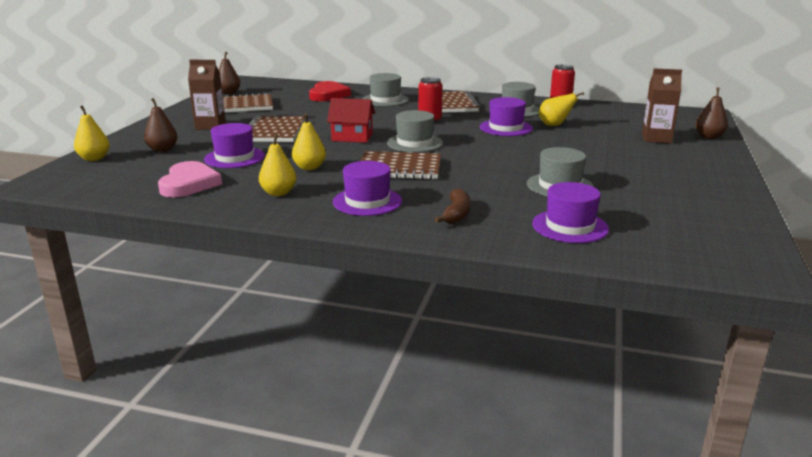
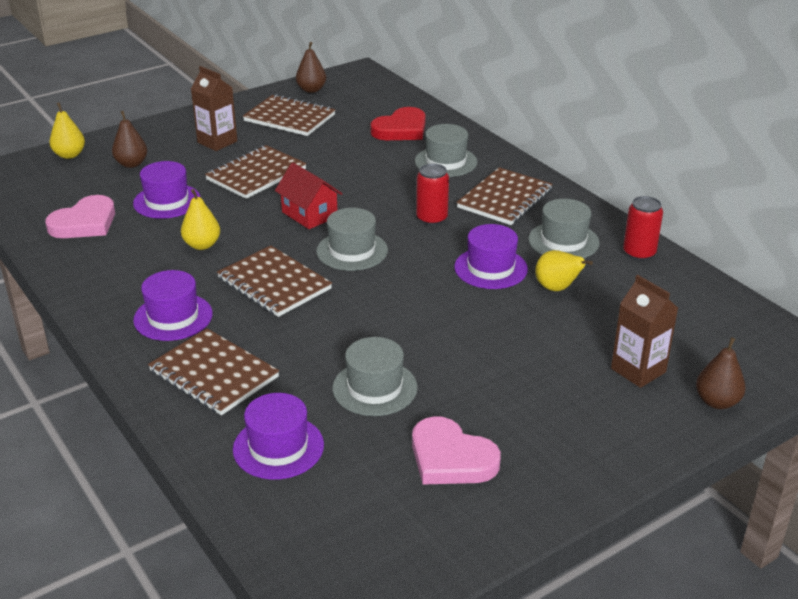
camera: 40 degrees right, 10 degrees up
yellow pear [259,134,296,196] -> none
brown banana [435,188,471,224] -> brown notebook [148,328,279,415]
none -> pink heart [412,416,501,484]

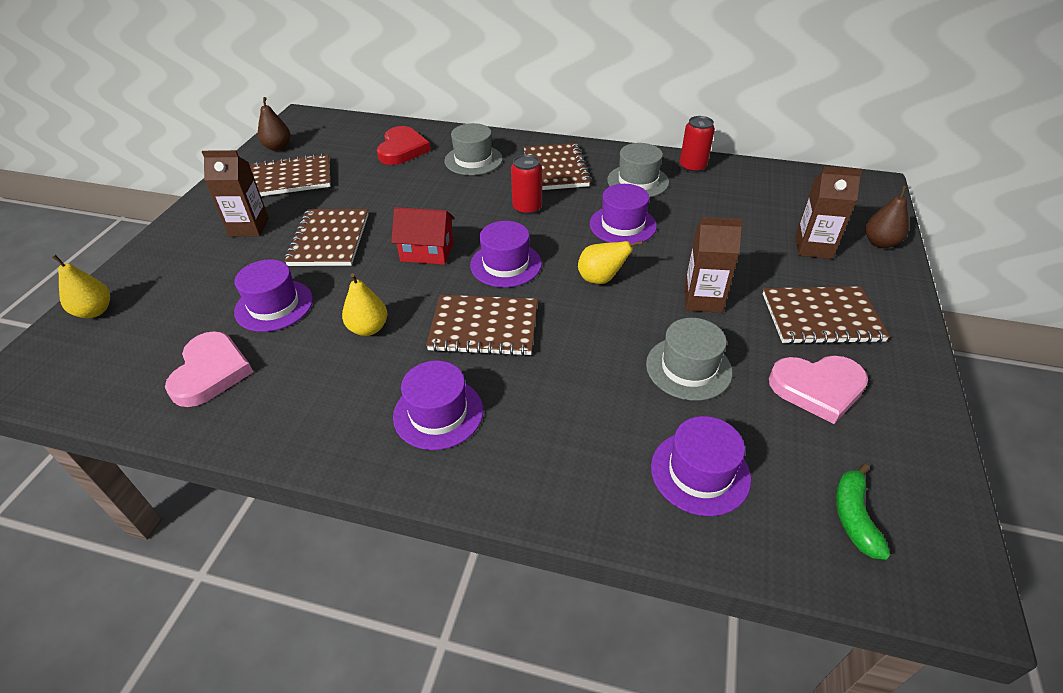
camera: 40 degrees left, 10 degrees up
brown pear [112,111,147,168] -> none
brown notebook [148,328,279,415] -> brown notebook moved to [763,286,890,344]
grey hat [316,208,388,271] -> purple hat [470,221,542,288]
yellow pear [535,250,593,291] -> yellow pear moved to [578,241,643,284]
none -> brown carton [684,217,743,313]
none -> green banana [836,464,891,560]

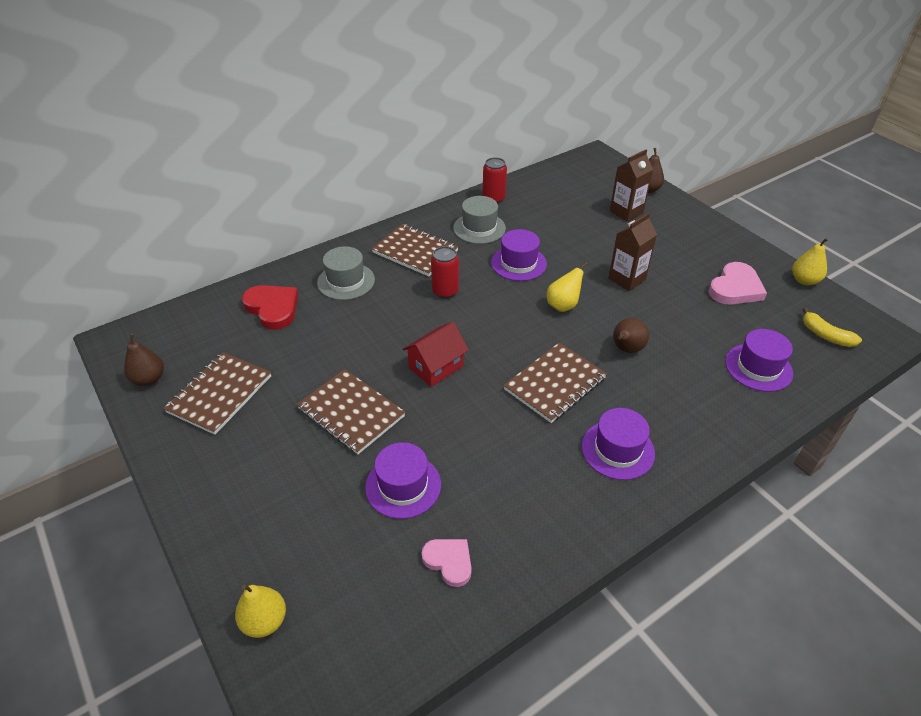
camera: 50 degrees left, 0 degrees up
pink heart [165,331,253,407] -> pink heart [421,539,472,587], size x0.64
brown carton [202,150,269,237] -> none
yellow pear [342,273,387,336] -> yellow pear moved to [792,238,828,285]
purple hat [470,221,542,288] -> none
grey hat [646,318,733,401] -> none
brown notebook [763,286,890,344] -> none
green banana [836,464,891,560] -> yellow banana [803,307,862,347]
none -> brown pear [613,318,649,353]

